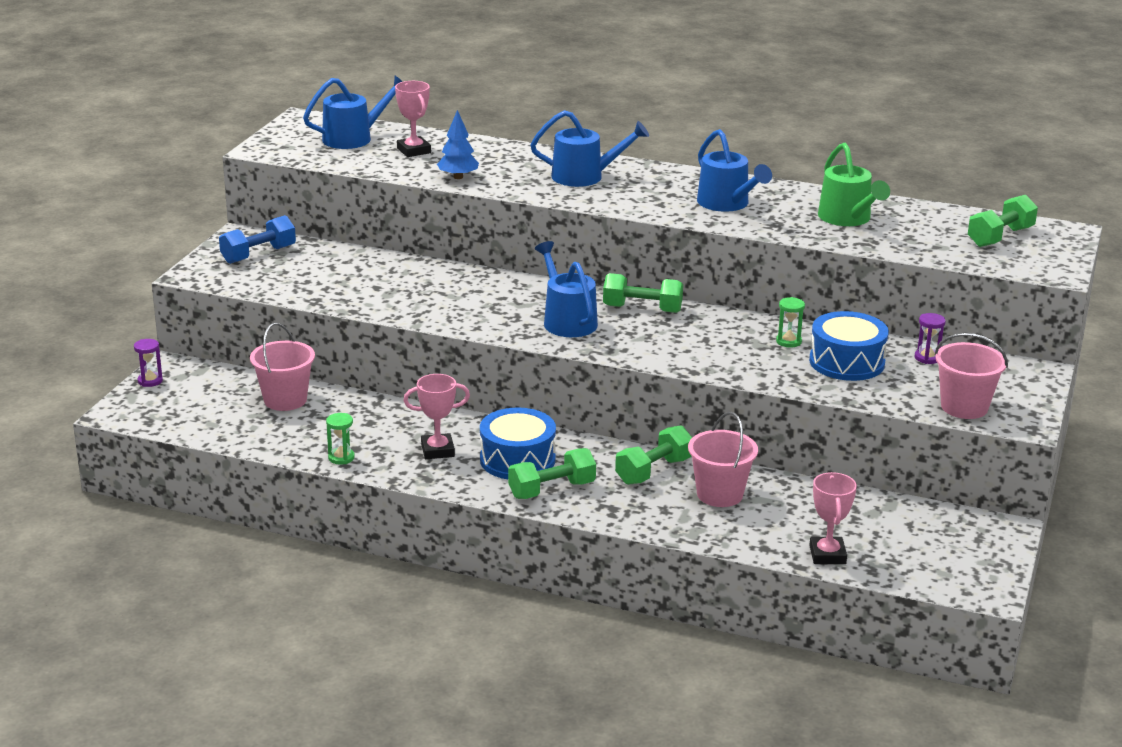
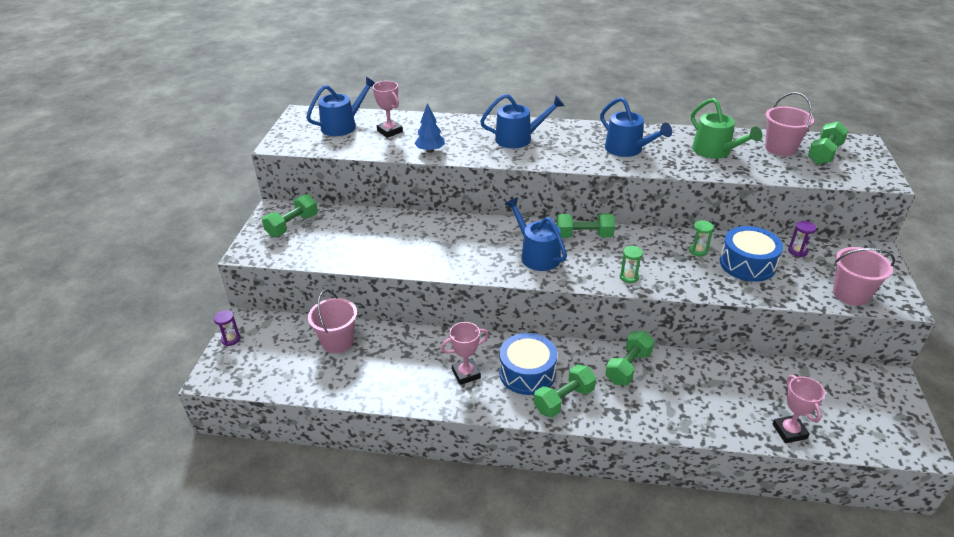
camera: 10 degrees left, 10 degrees up
blue dumbbell [219,215,296,264] -> green dumbbell [262,194,318,237]
green hourglass [326,413,355,465] -> green hourglass moved to [620,246,643,283]
pink bucket [688,412,758,507] -> pink bucket moved to [765,92,814,156]

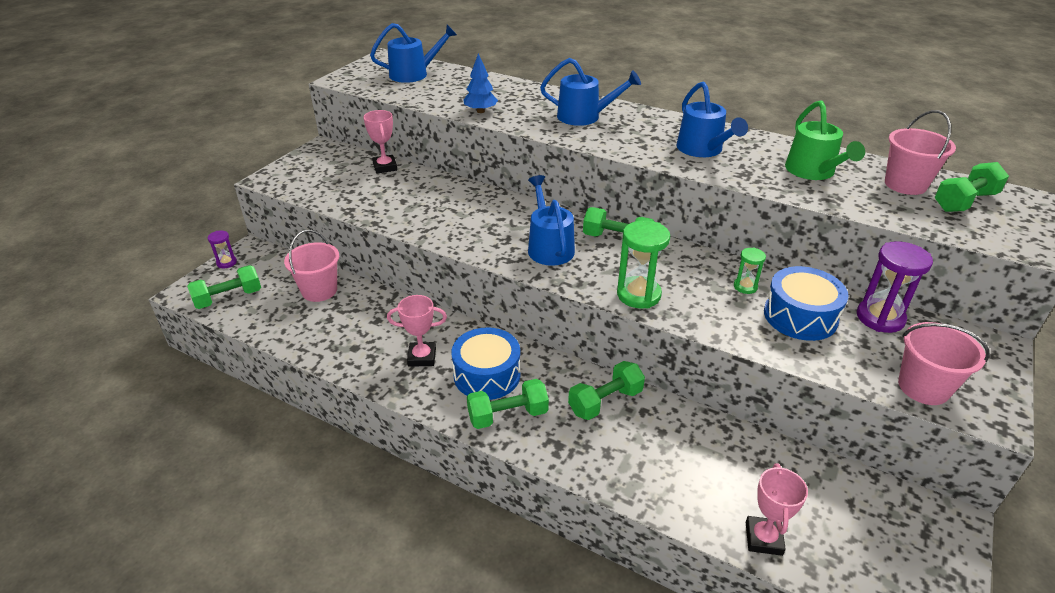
camera: 20 degrees right, 0 degrees up
green dumbbell [262,194,318,237] -> green dumbbell moved to [187,265,261,309]
pink trophy [373,81,403,138] -> pink trophy moved to [363,110,397,174]
green hourglass [620,246,643,283] -> green hourglass [617,220,670,309], size x1.84
purple hourglass [788,221,816,257] -> purple hourglass [857,241,933,333], size x1.84

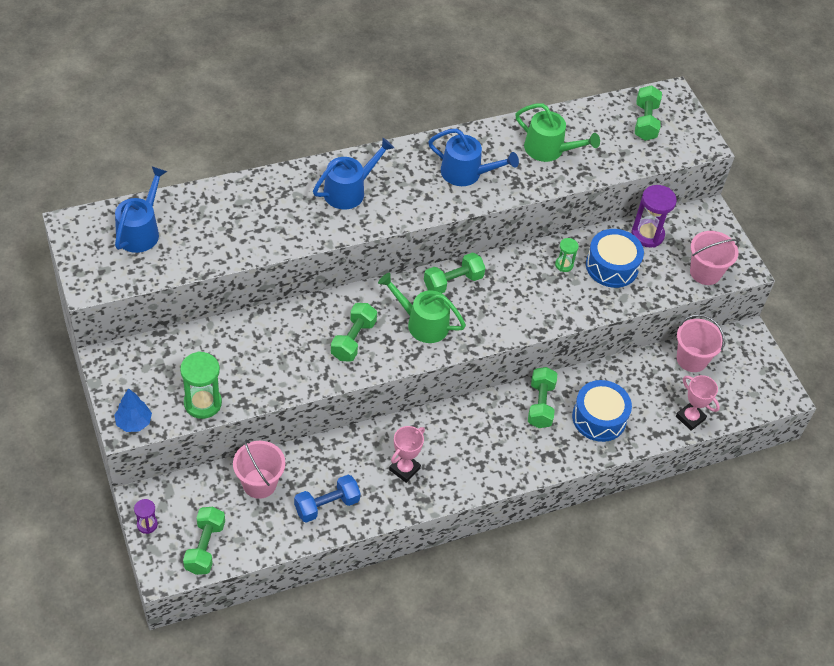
camera: 55 degrees left, 15 degrees up
pink trophy [363,110,397,174] -> none
blue drum [451,327,521,400] -> blue drum moved to [572,380,632,442]
blue tree [464,53,498,113] -> blue tree moved to [114,388,152,432]
green dumbbell [467,379,549,429] -> green dumbbell moved to [331,303,377,362]
blue watering can [528,175,575,266] -> green watering can [378,273,466,343]
green hourglass [617,220,670,309] -> green hourglass moved to [180,351,222,419]
pink bucket [885,110,956,195] -> pink bucket moved to [677,314,725,372]
none -> blue dumbbell [294,475,361,523]

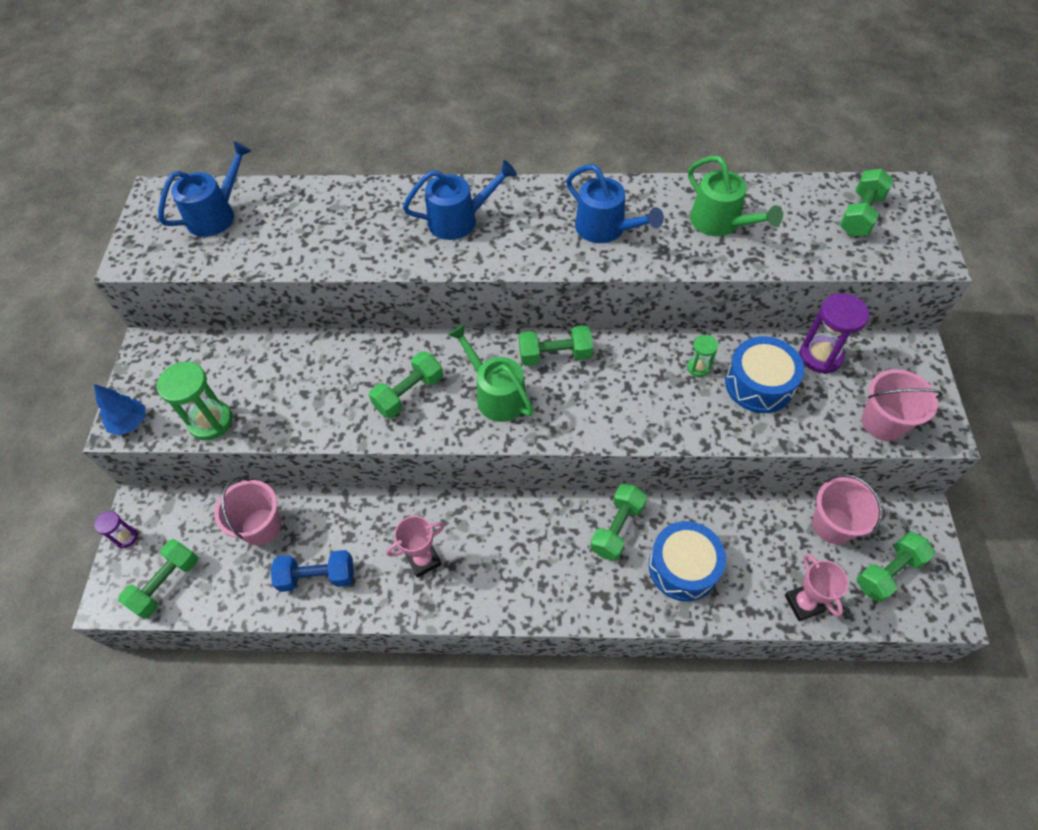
camera: 30 degrees right, 5 degrees up
none -> green dumbbell [857,531,935,602]

